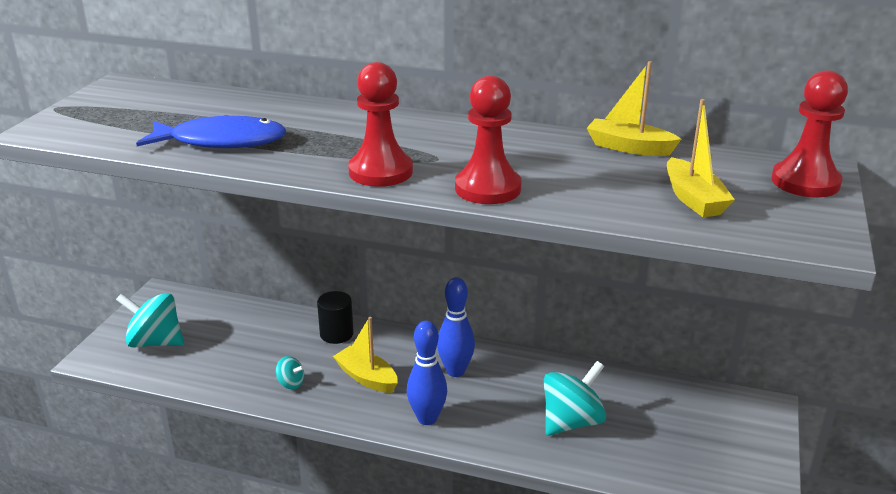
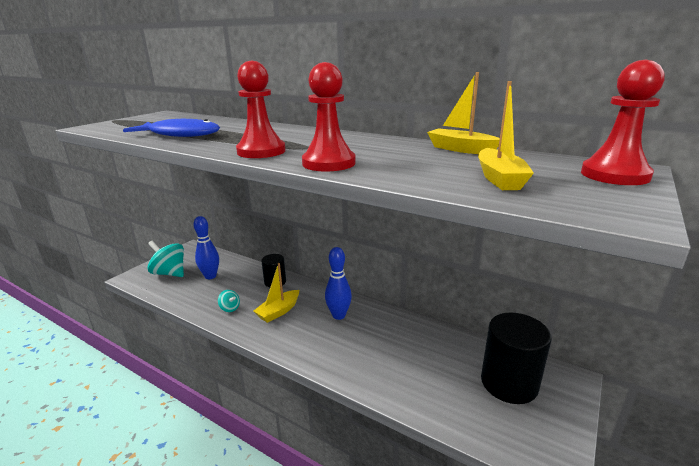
camera: 15 degrees right, 5 degrees down
yellow boat [333,317,398,393] -> yellow boat turned 105 degrees counterclockwise [254,263,299,323]
blue bowling pin [407,321,447,425] -> blue bowling pin moved to [193,216,219,279]
turquoise spinning top [544,361,606,436] -> none
none -> black cylinder [481,313,552,404]

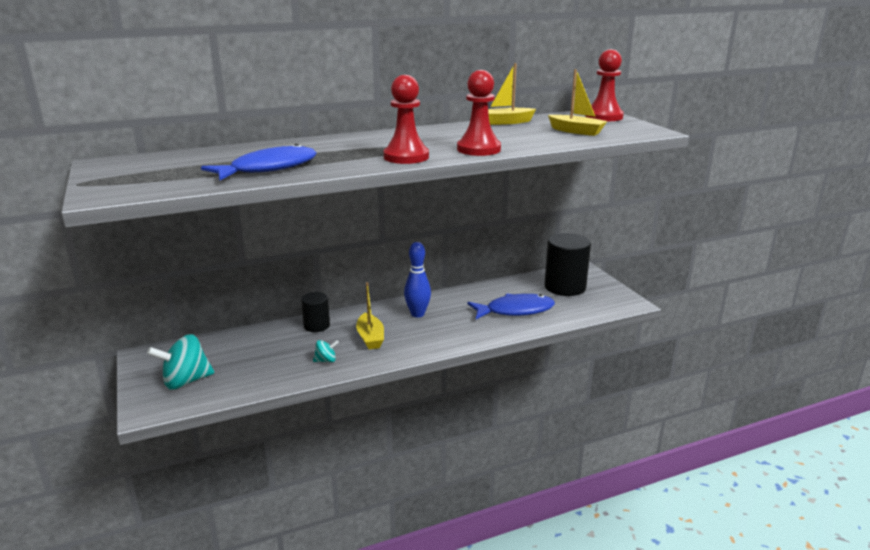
camera: 55 degrees left, 0 degrees up
blue bowling pin [193,216,219,279] -> none
none -> blue fish [468,293,555,319]

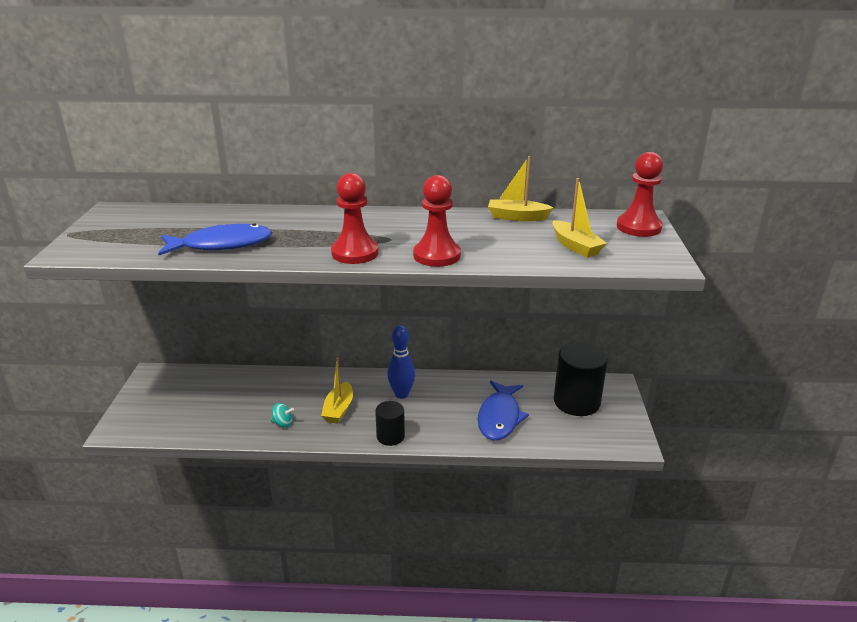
camera: 25 degrees right, 5 degrees up
turquoise spinning top [147,334,214,390] -> none
black cylinder [301,292,330,332] -> black cylinder moved to [375,401,405,446]
blue fish [468,293,555,319] -> blue fish turned 90 degrees clockwise [478,381,529,440]

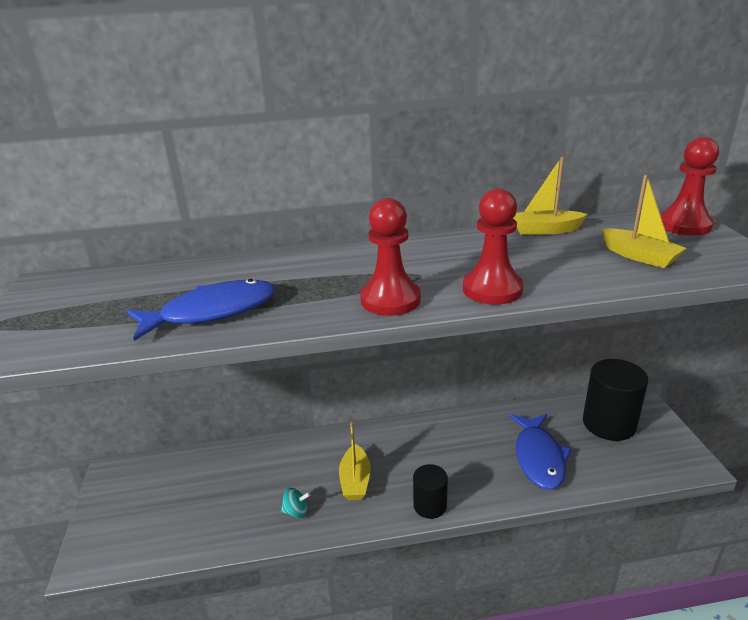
camera: 10 degrees left, 0 degrees up
blue bowling pin [387,325,415,399] -> none

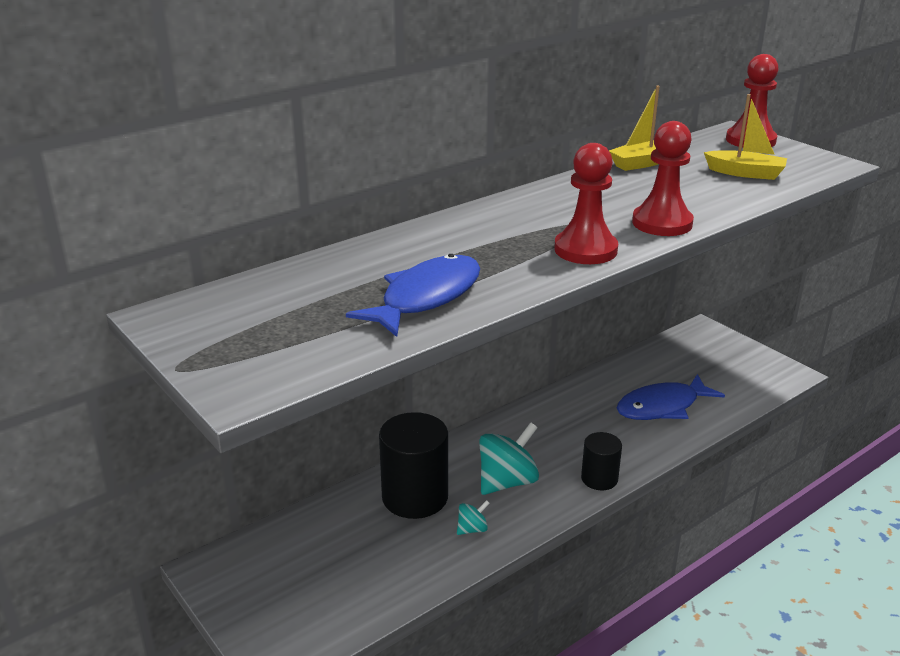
camera: 30 degrees left, 0 degrees up
yellow boat [339,422,371,500] -> turquoise spinning top [479,422,539,495]
blue fish [509,414,572,490] -> blue fish turned 90 degrees clockwise [617,374,725,420]
black cylinder [583,359,648,441] -> black cylinder moved to [379,412,448,519]

